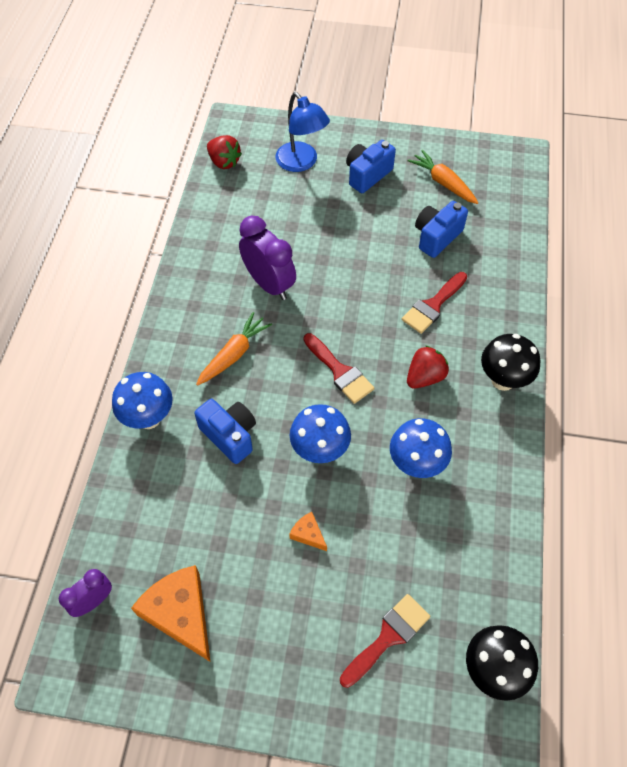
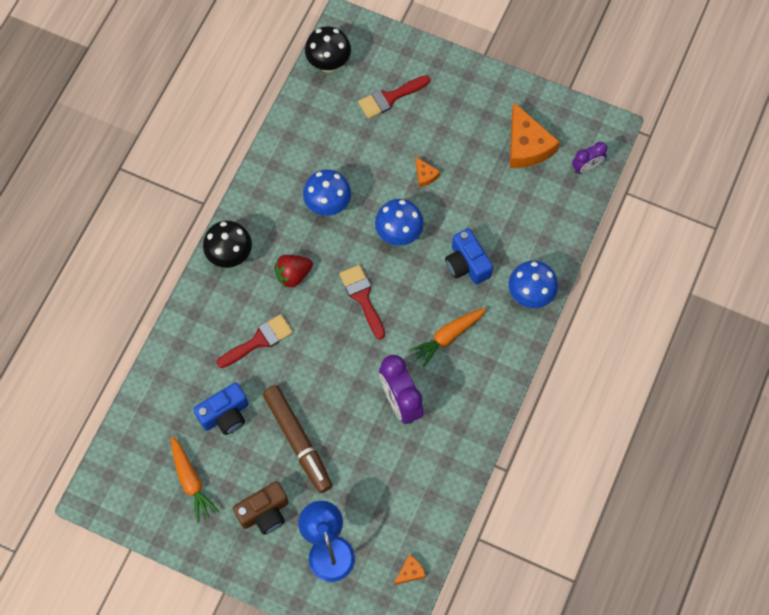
camera: 165 degrees left, 10 degrees up
red strawberry [207,135,242,169] -> orange cheese [394,554,426,585]
blue camera [346,140,396,193] -> brown camera [233,481,289,535]
none -> brown marker [263,385,333,493]

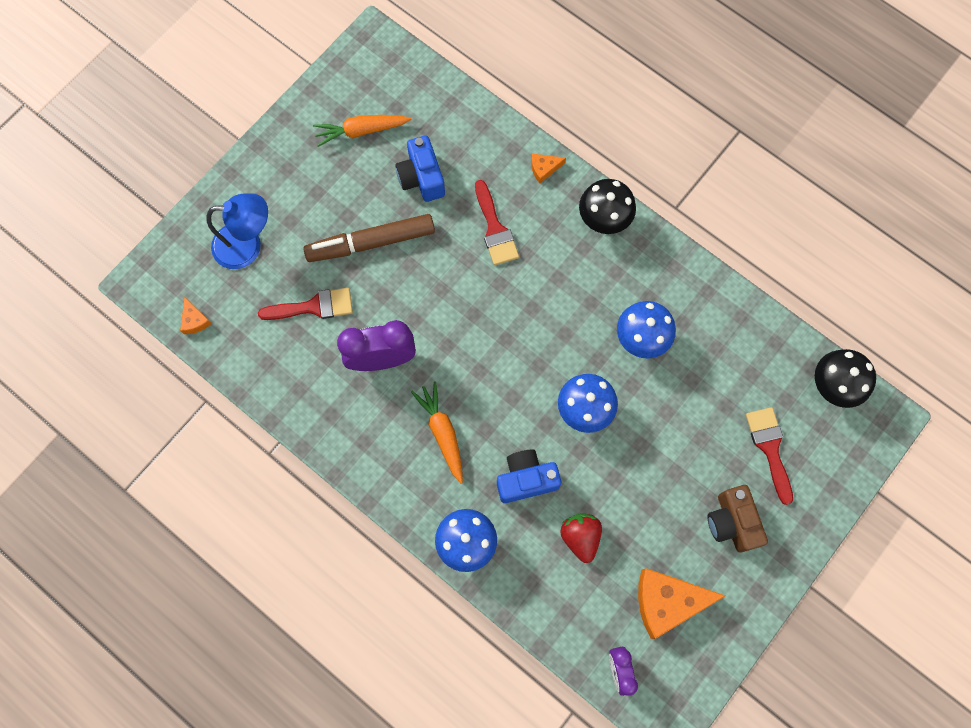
camera: 105 degrees right, 5 degrees up
brown camera [233,481,289,535] -> brown camera moved to [707,485,768,552]
red strawberry [274,255,313,288] -> red strawberry moved to [560,514,602,563]
red brush [339,265,385,340] -> red brush moved to [258,288,353,320]
orange cheese [415,156,440,187] -> orange cheese moved to [531,154,566,183]

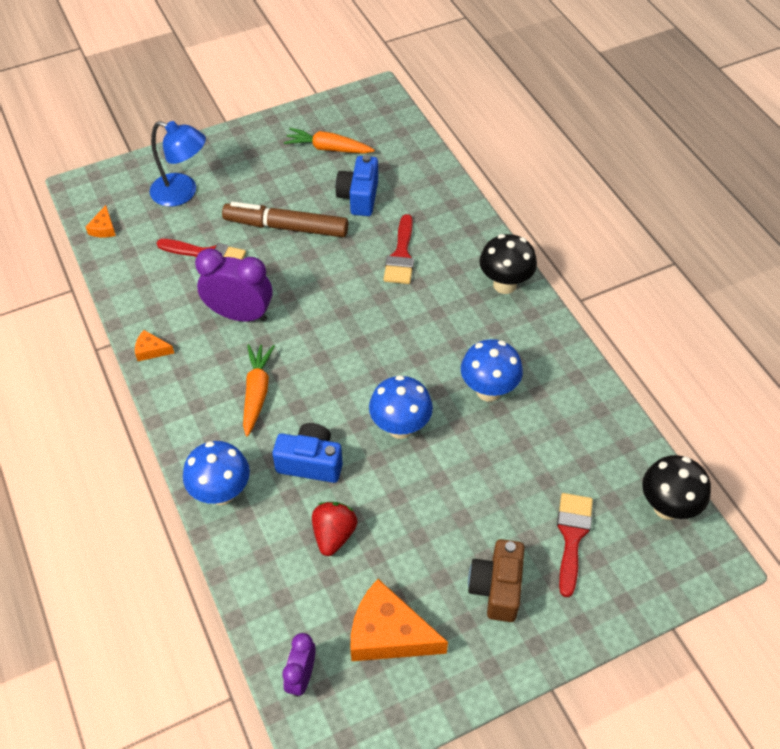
camera: 25 degrees right, 20 degrees down
orange cheese [531,154,566,183] -> orange cheese moved to [135,330,174,361]

